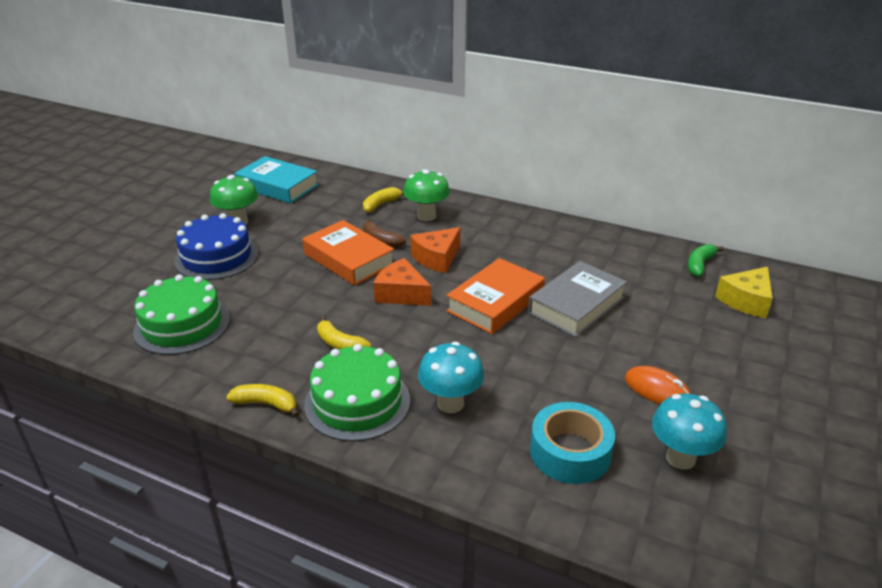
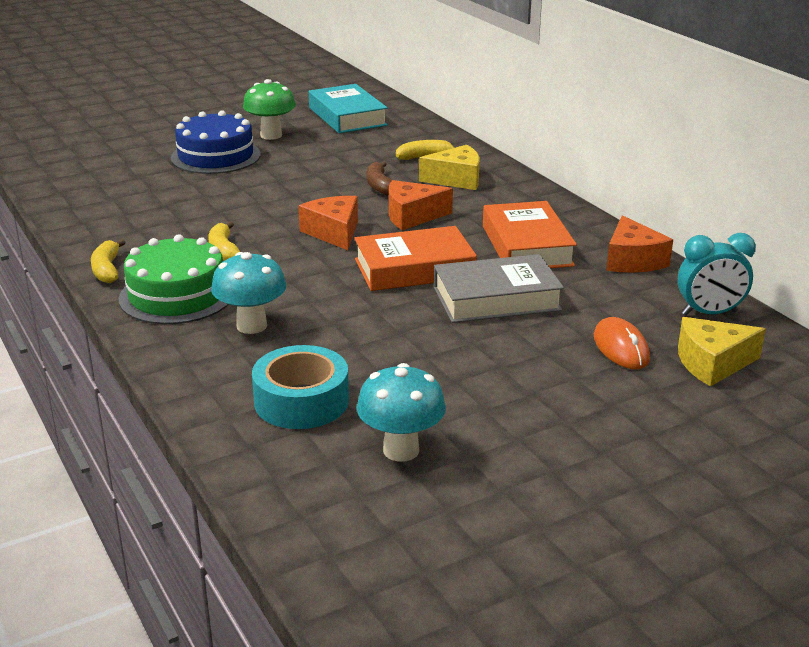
camera: 35 degrees right, 5 degrees down
green cake [133,274,230,355] -> none
yellow banana [226,384,299,417] -> yellow banana turned 150 degrees counterclockwise [91,239,126,283]
orange book [302,220,394,286] -> orange book moved to [483,201,577,268]
green mushroom [403,169,450,221] -> yellow cheese [419,145,480,190]
orange mouse [625,366,691,404] -> orange mouse moved to [594,317,650,369]
green banana [688,244,724,277] -> turquoise clock [678,233,756,316]
none -> orange cheese [606,215,673,273]

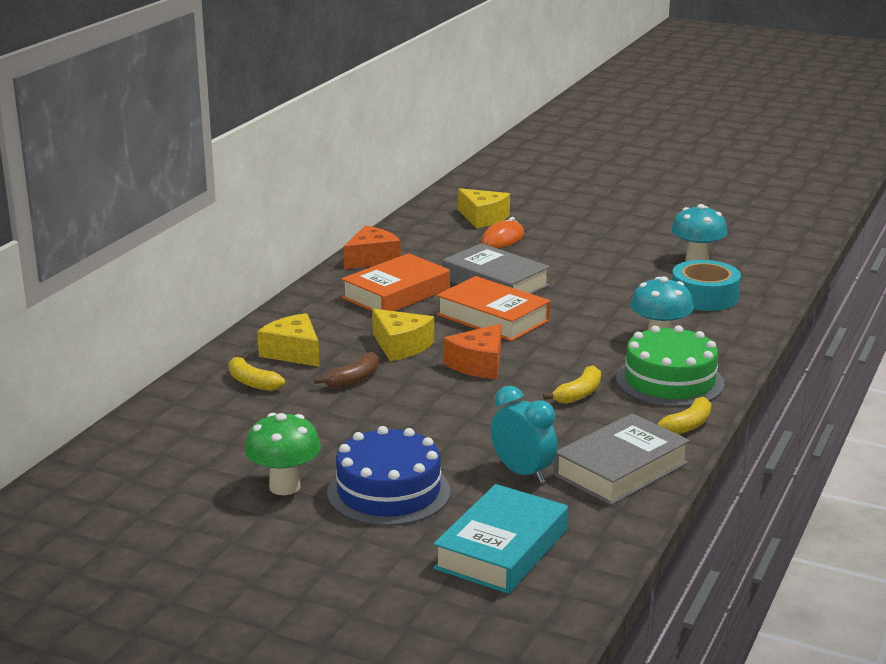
camera: 125 degrees left, 5 degrees down
turquoise book [309,84,388,133] -> turquoise book moved to [433,484,568,594]
orange cheese [389,180,453,230] -> yellow cheese [372,309,434,361]
turquoise clock [678,233,756,316] -> turquoise clock moved to [491,386,557,483]
none -> grey book [554,413,690,505]

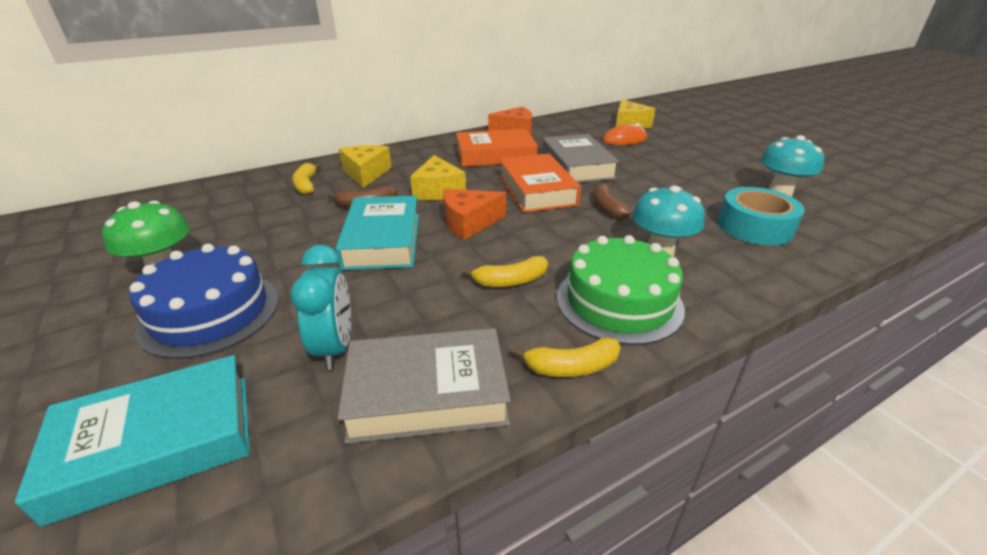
camera: 35 degrees right, 10 degrees up
none -> turquoise book [335,196,419,270]
none -> brown banana [593,182,632,219]

